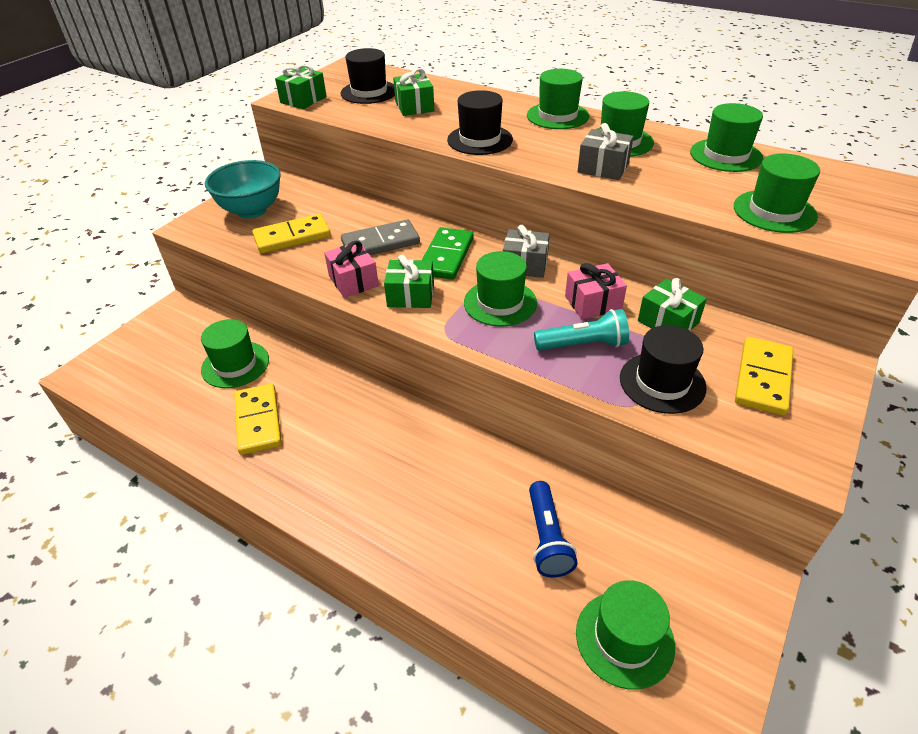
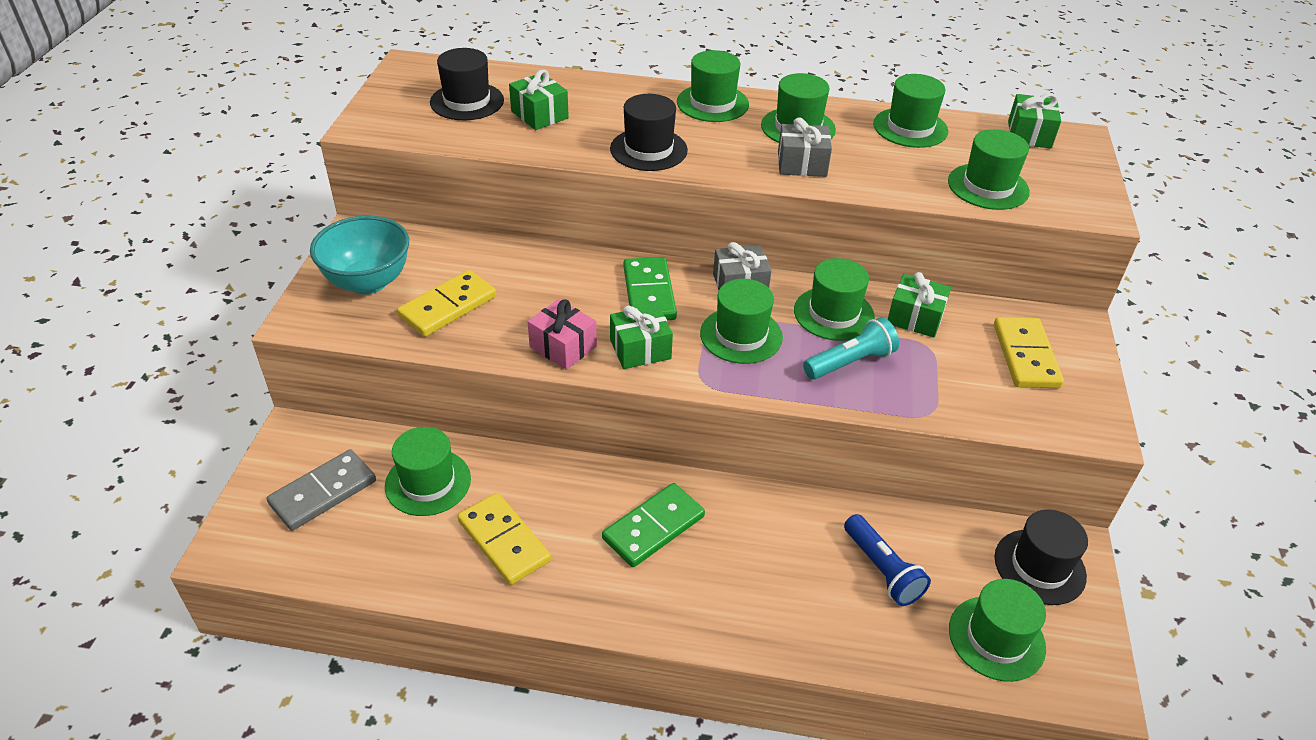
camera: 25 degrees left, 0 degrees up
green gift [275,64,327,109] -> green gift moved to [1008,93,1061,148]
grey domino [341,220,420,255] -> grey domino moved to [267,449,376,531]
pink gift [565,263,627,319] -> green hat [794,258,875,341]
black hat [620,325,707,414] -> black hat moved to [995,509,1088,605]
none -> green domino [602,483,705,567]

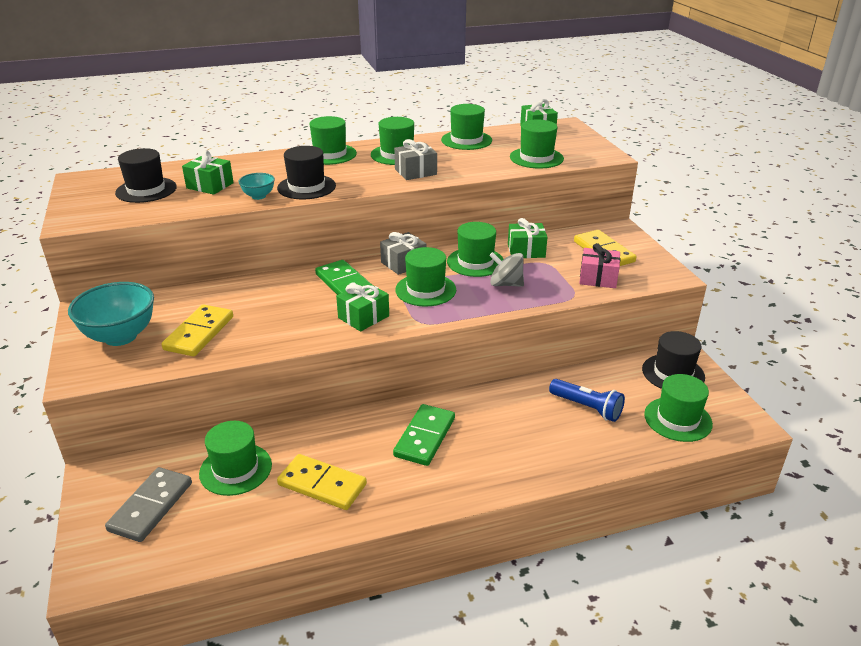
camera: 25 degrees left, 10 degrees down
pink gift [528,299,597,370] -> pink gift moved to [579,243,620,288]
turquoise flashlight [803,317,899,379] -> grey spinning top [489,252,524,287]
none -> turquoise bowl [239,173,275,200]

